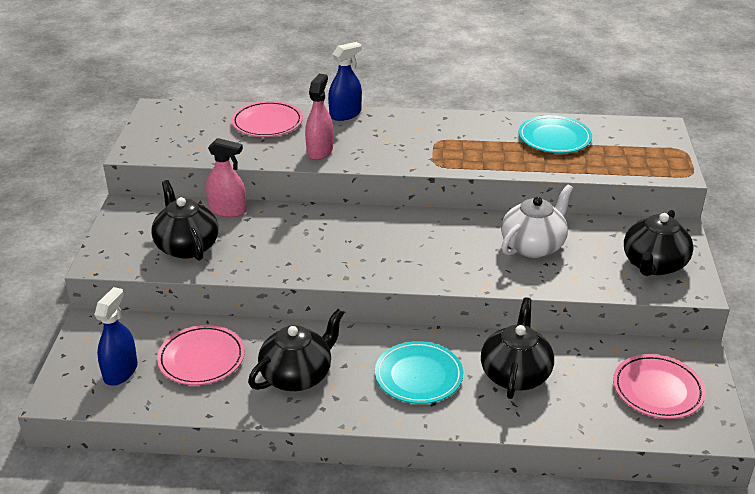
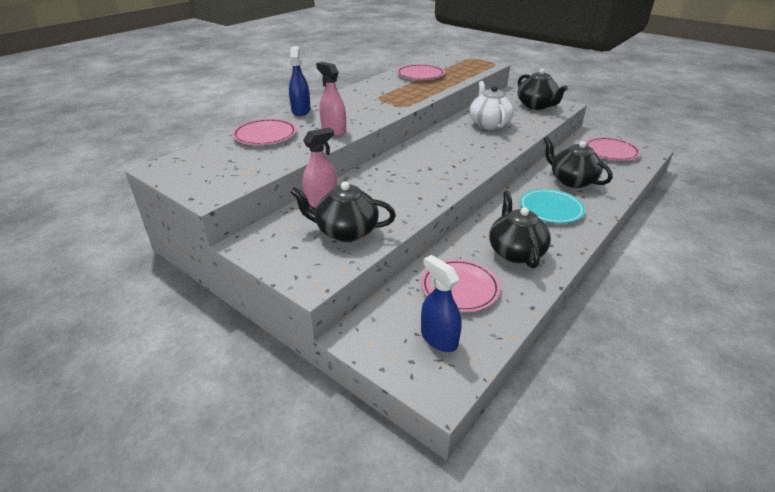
camera: 55 degrees left, 0 degrees up
turquoise plate [518,115,592,153] -> pink plate [397,64,445,80]

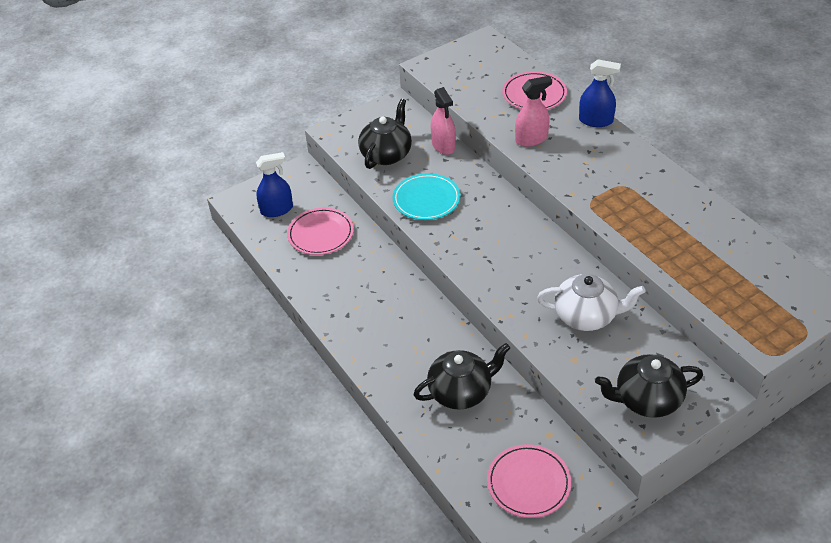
camera: 110 degrees right, 10 degrees up
pink plate [397,64,445,80] -> none
black teapot [489,191,551,268] -> none
turquoise plate [519,189,585,223] -> turquoise plate moved to [393,173,461,220]

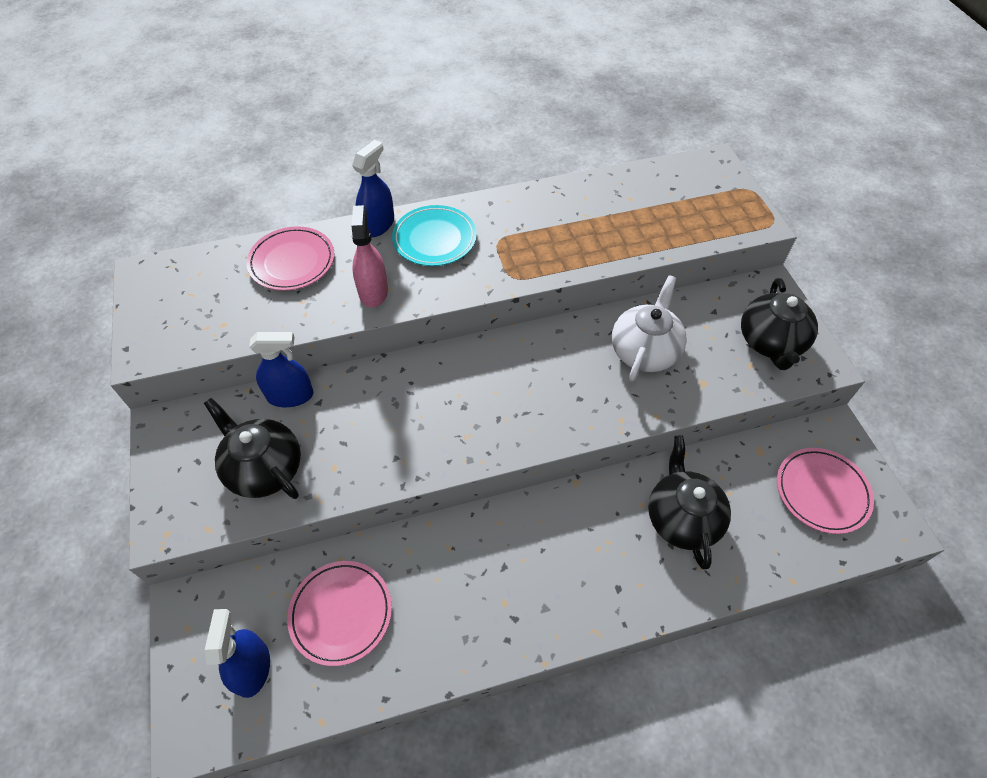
camera: 75 degrees left, 10 degrees up
turquoise plate [393,173,461,220] -> turquoise plate moved to [392,205,477,266]
pink spray bottle [431,87,456,155] -> blue spray bottle [249,332,314,407]

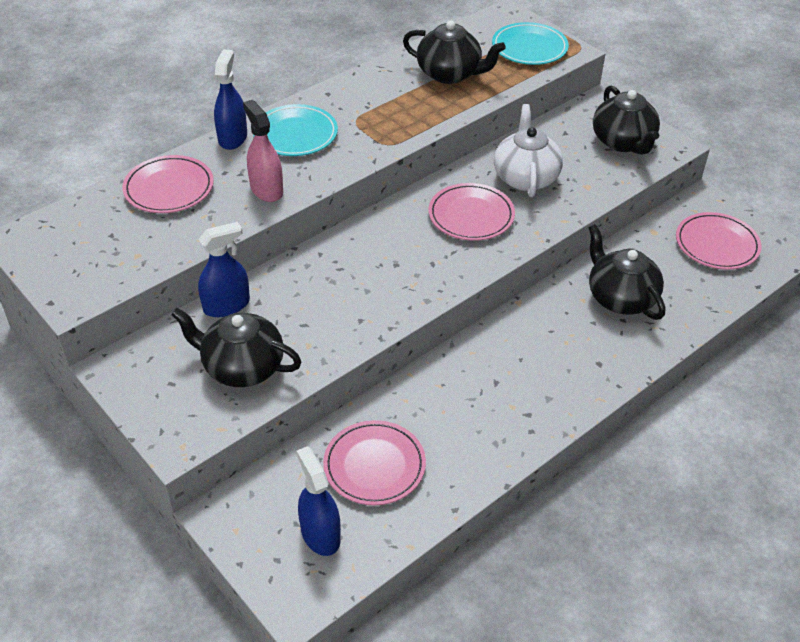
camera: 25 degrees left, 10 degrees down
none -> black teapot [403,20,506,84]
none -> pink plate [428,183,515,241]
none -> turquoise plate [492,22,569,65]

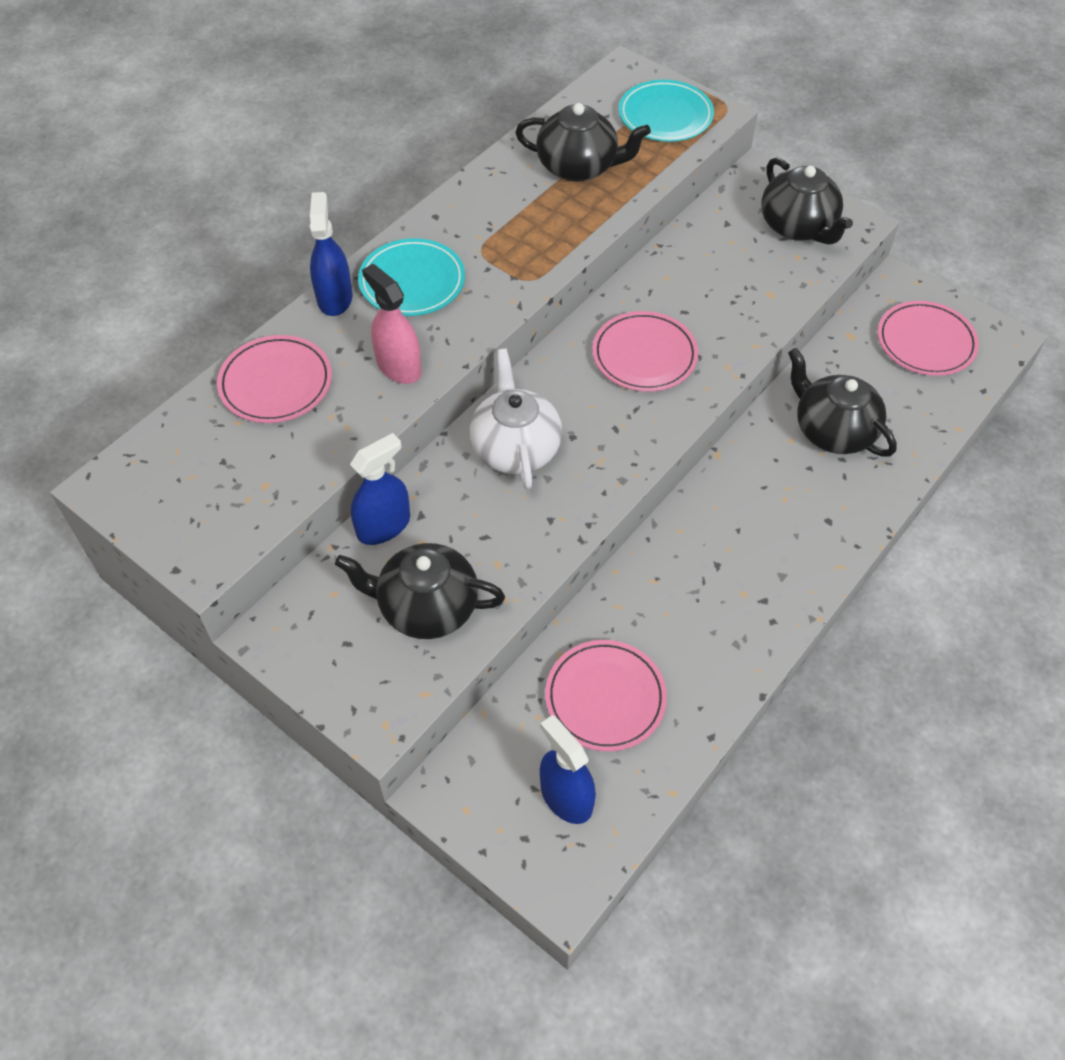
camera: 10 degrees left, 10 degrees up
white teapot [494,104,563,197] -> white teapot moved to [469,349,562,490]

